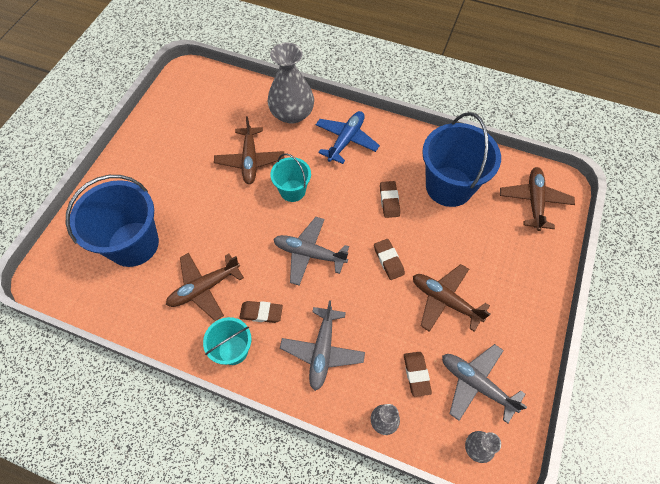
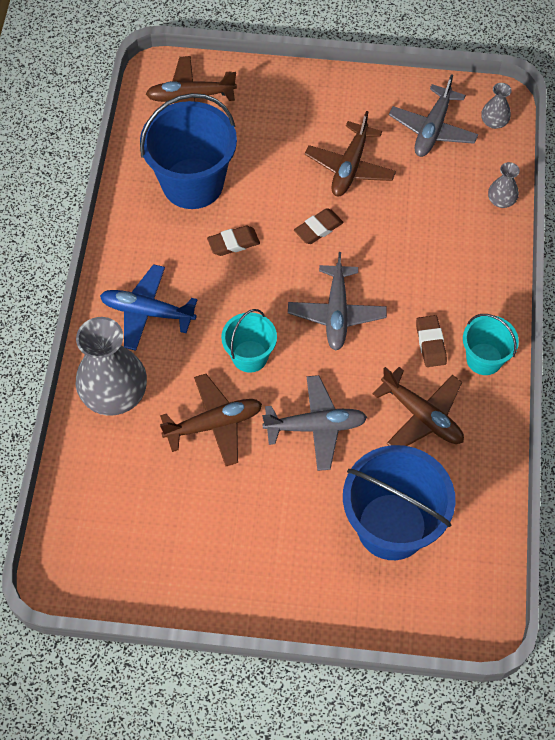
camera: 105 degrees left, 0 degrees up
grey plane [280,300,365,391] -> grey plane moved to [262,375,367,471]
brown eraser [404,352,432,397] -> none

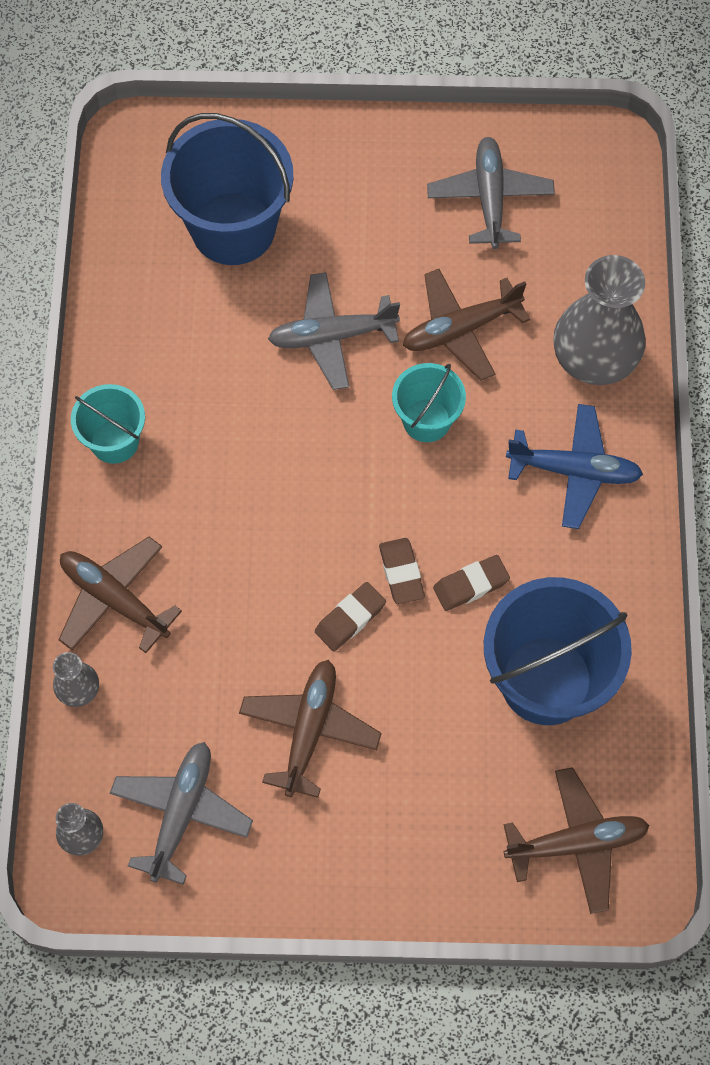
camera: 175 degrees right, 5 degrees up
grey plane [288,252,387,350] -> grey plane moved to [427,137,555,249]
brown plane [373,367,464,446] -> brown plane moved to [59,537,182,653]
brown eraser [416,315,447,367] -> brown eraser moved to [379,538,425,604]

